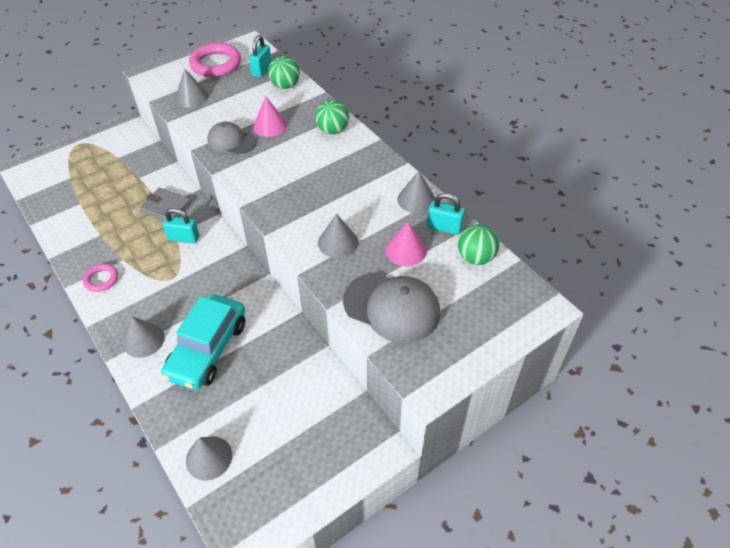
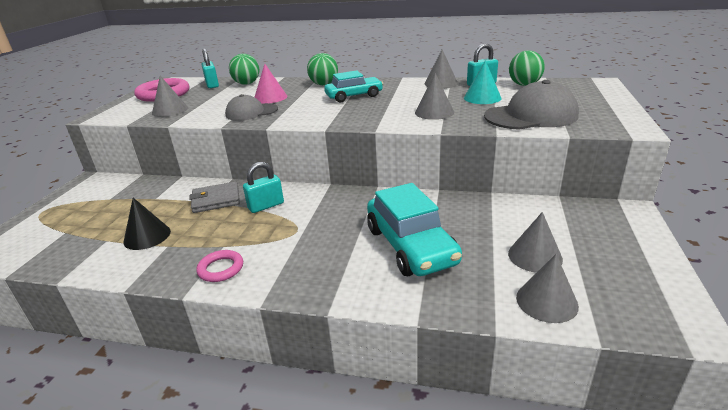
camera: 40 degrees left, 20 degrees down
grey cone [123,316,165,358] -> grey cone moved to [508,212,563,273]
pink cone [386,222,427,266] -> turquoise cone [464,60,501,104]
none -> black cone [123,198,171,250]
none -> turquoise car [324,70,383,102]

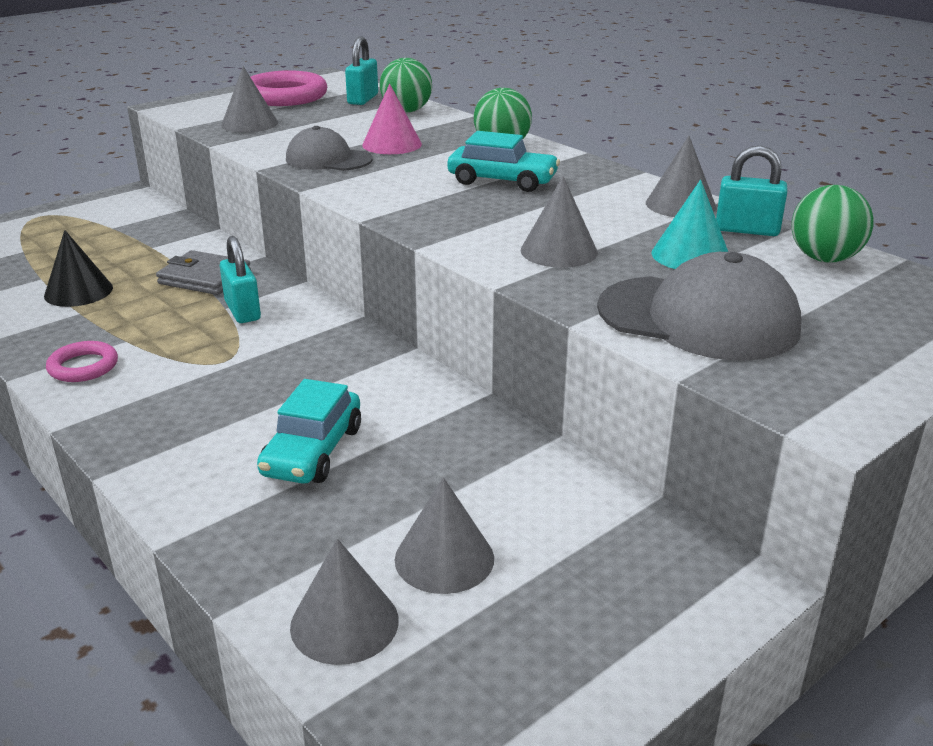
camera: 35 degrees right, 0 degrees up
turquoise padlock [243,162,284,213] -> turquoise padlock turned 60 degrees clockwise [220,236,261,323]
turquoise car [367,183,462,276] -> turquoise car [257,379,361,484], size x0.65

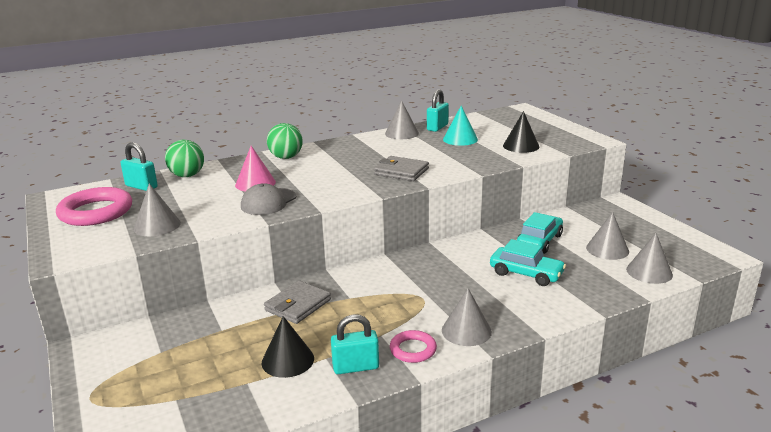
camera: 75 degrees left, 5 degrees down
turquoise padlock [220,236,261,323] -> turquoise padlock moved to [331,314,379,374]
turquoise car [448,131,560,192] -> turquoise car moved to [517,212,563,254]
grey cone [520,176,598,268] -> grey cone moved to [442,288,492,346]
grey cap [597,252,801,360] -> black cone [503,111,540,153]
green ball [792,185,873,262] -> none
none -> grey wallet [374,156,429,181]

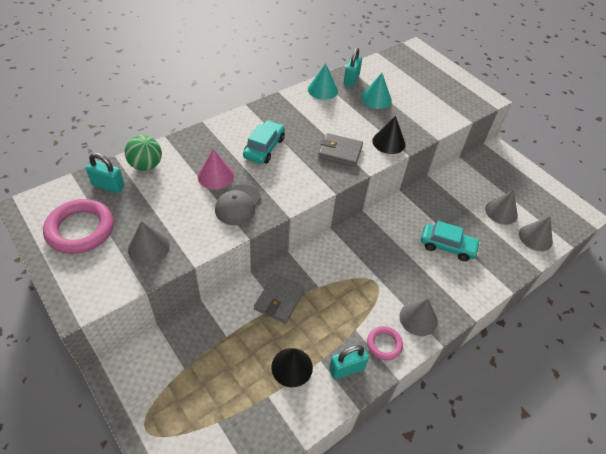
camera: 15 degrees left, 25 degrees up
green ball [267,123,303,159] -> none
grey cone [385,100,419,139] -> turquoise cone [308,63,338,100]
black cone [503,111,540,153] -> black cone moved to [372,116,406,154]
turquoise car [517,212,563,254] -> turquoise car moved to [243,120,285,164]

